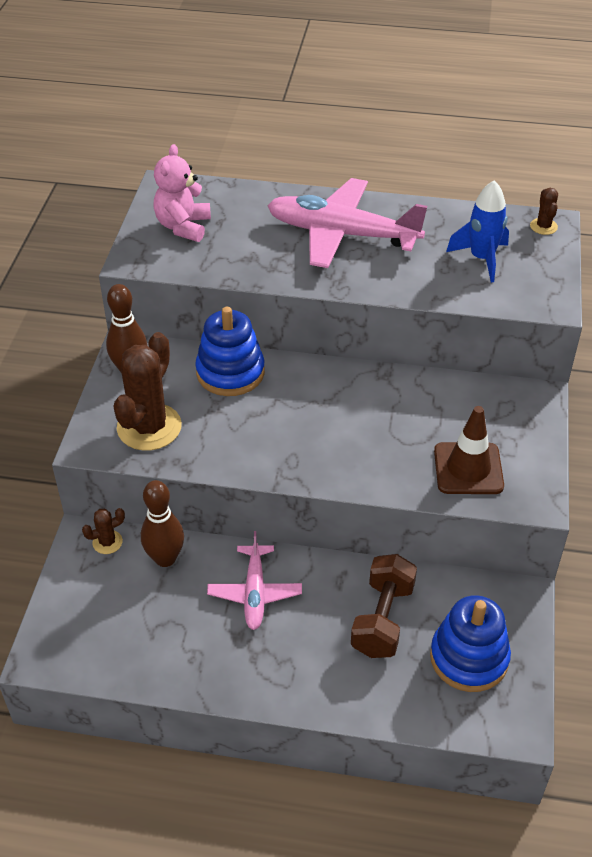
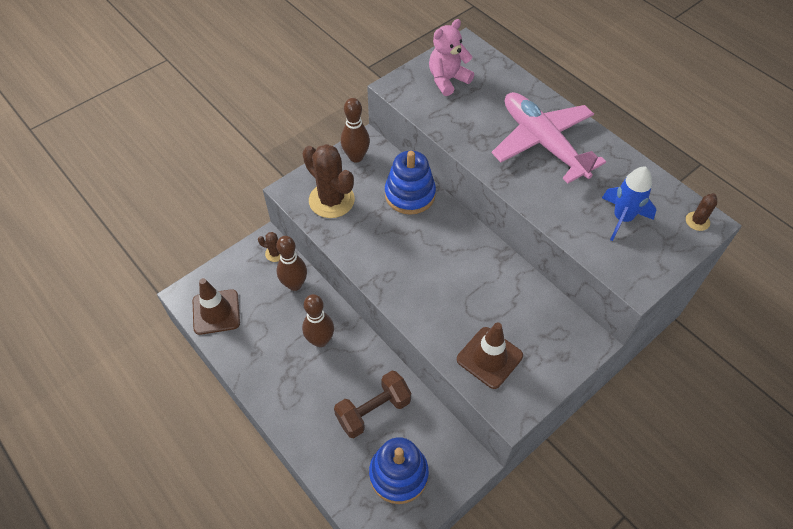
camera: 40 degrees right, 10 degrees up
brown cactus [114,332,182,451] -> brown cactus turned 75 degrees clockwise [302,144,355,218]
pink plane [207,531,302,630] -> brown bowling pin [302,294,334,347]
none -> brown traffic cone [193,278,240,335]

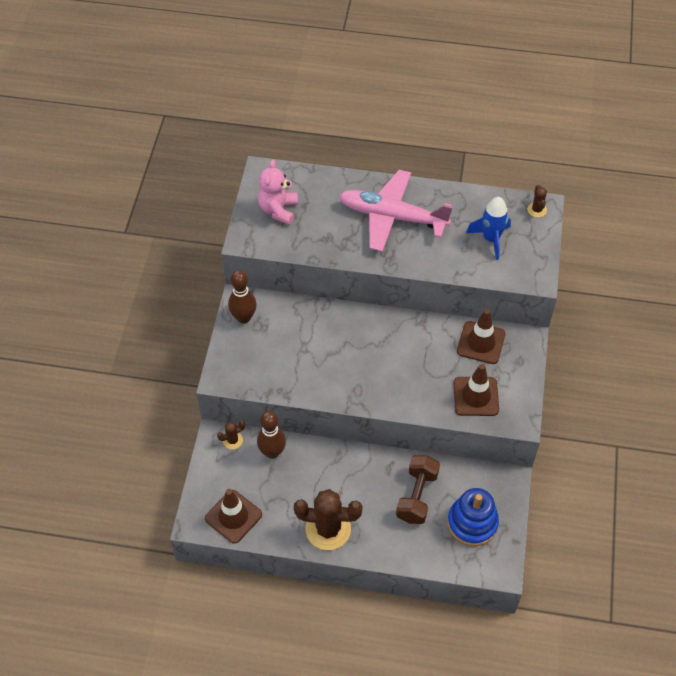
camera: 40 degrees left, 0 degrees up
brown cactus [302,144,355,218] -> brown cactus moved to [294,489,363,550]
brown bowling pin [302,294,334,347] -> none
blue stacking toy [385,151,436,215] -> none
none -> brown traffic cone [457,309,505,364]

